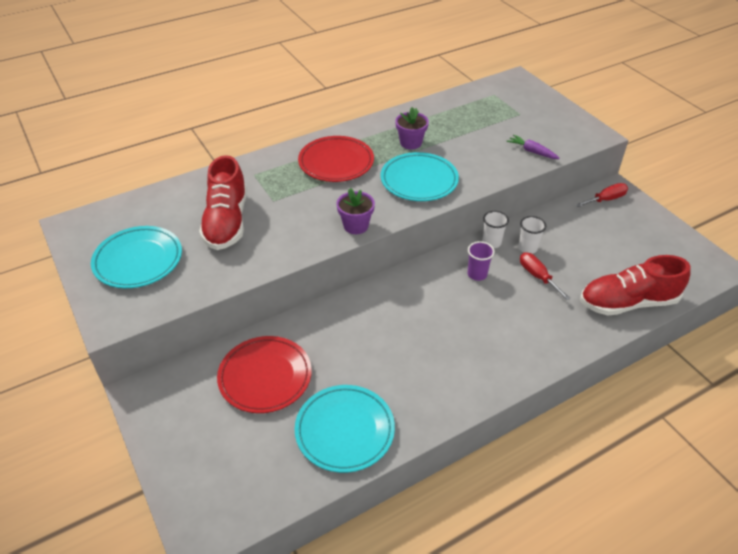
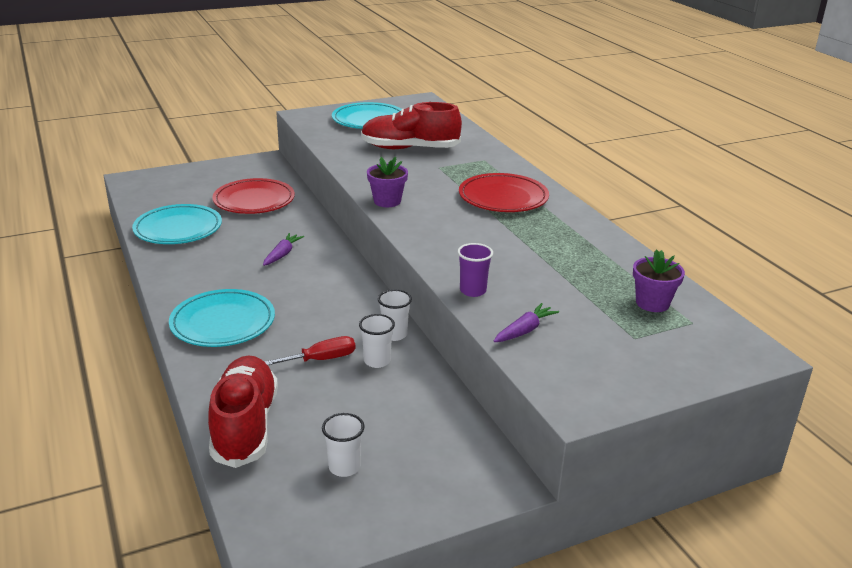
camera: 95 degrees right, 15 degrees down
turquoise plate [381,152,459,201] -> turquoise plate moved to [169,289,275,347]
purple flower pot [395,107,429,150] -> purple flower pot moved to [633,249,685,312]
purple cup [467,241,495,281] -> purple cup moved to [457,243,493,297]
red screwdriver [576,183,628,207] -> none
none -> purple carrot [263,233,304,266]
none -> white cup [322,413,365,477]

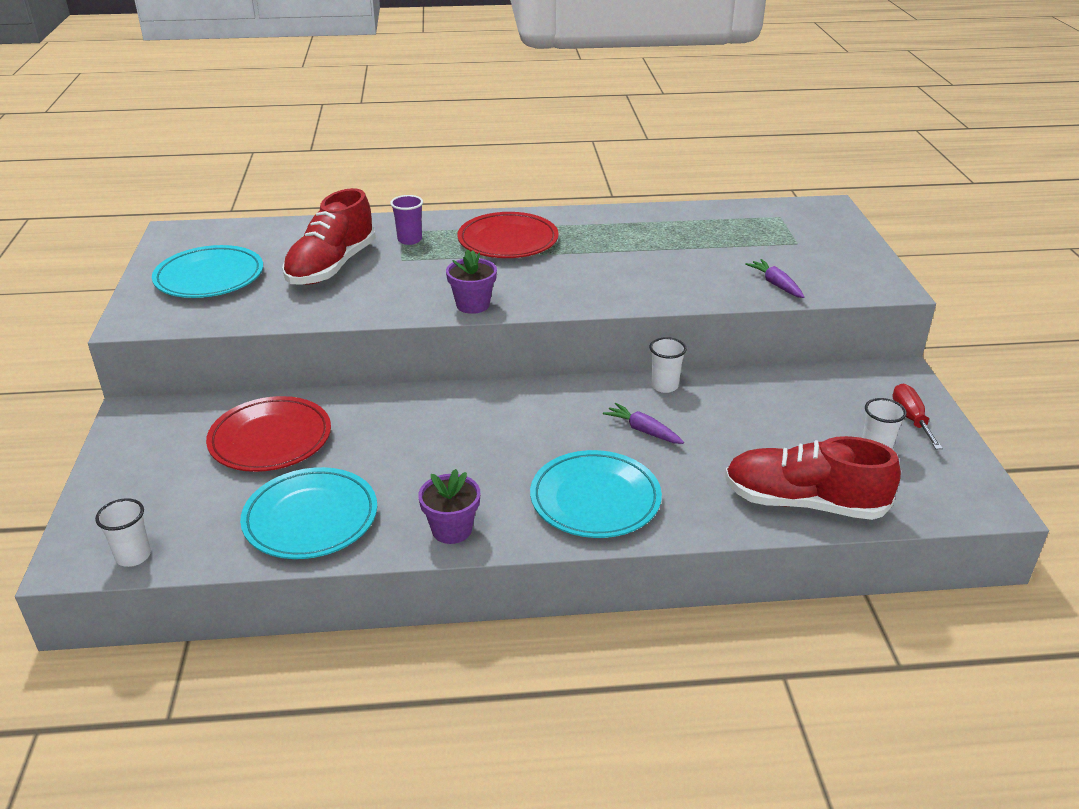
camera: 70 degrees left, 5 degrees up
purple carrot [263,233,304,266] -> purple carrot moved to [603,403,684,444]
red screwdriver [265,336,355,365] -> red screwdriver moved to [892,383,943,449]
white cup [359,314,395,368] -> white cup moved to [95,498,151,567]
purple cup [457,243,493,297] -> purple cup moved to [390,195,423,245]
purple flower pot [633,249,685,312] -> purple flower pot moved to [418,469,480,544]

